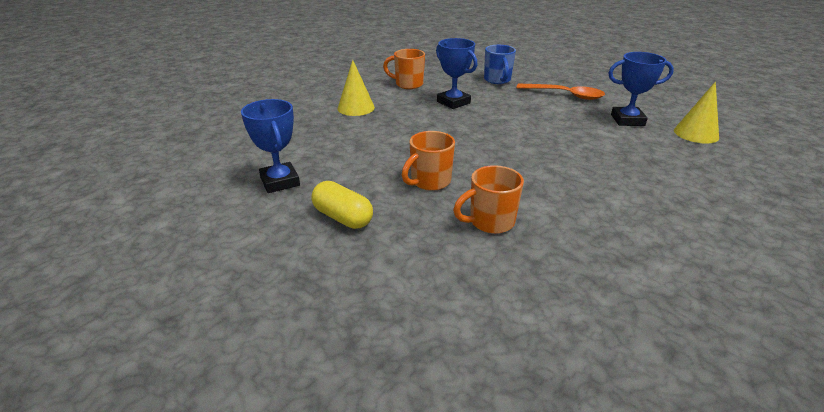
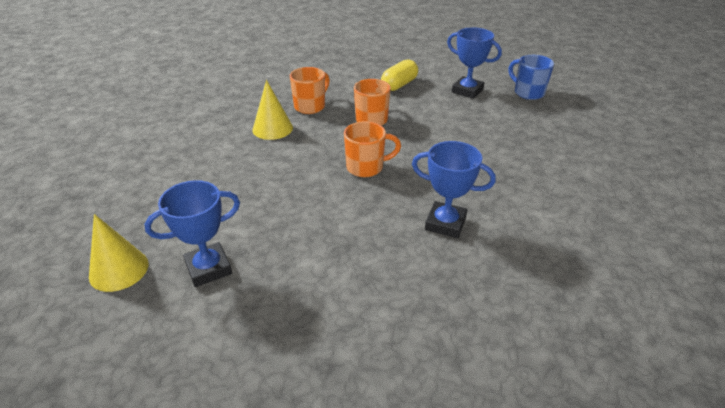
camera: 150 degrees right, 5 degrees up
yellow capsule [311,181,373,229] -> yellow capsule turned 60 degrees counterclockwise [381,59,418,91]
yellow cone [338,60,375,116] -> yellow cone moved to [253,80,293,140]
orange mug [383,49,425,89] -> orange mug moved to [344,121,401,177]
blue mug [484,45,516,84] -> blue mug moved to [509,55,554,100]
orange spoon [516,83,605,100] -> none

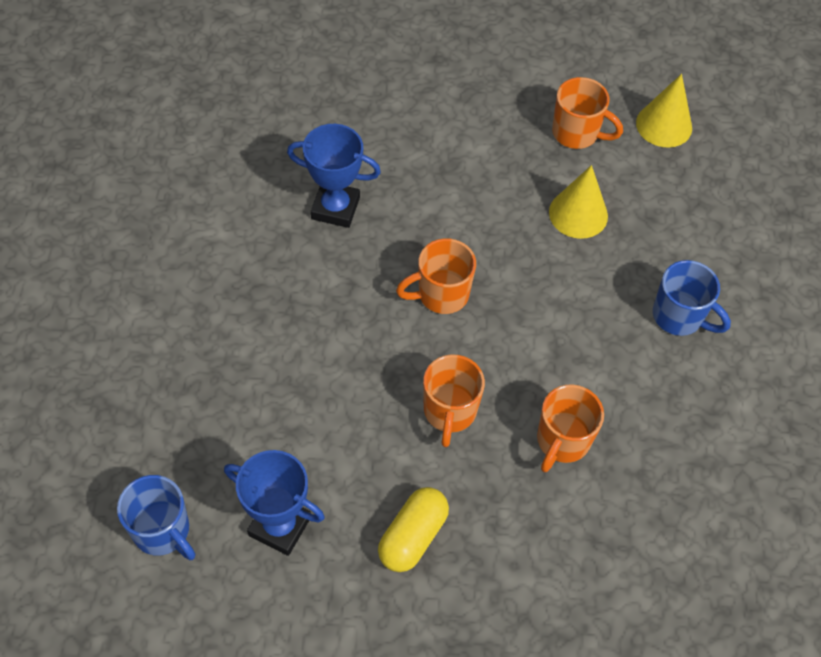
camera: 170 degrees right, 20 degrees up
blue trophy [145,180,240,287] -> orange mug [552,77,623,149]
yellow cone [253,80,293,140] -> yellow cone moved to [549,165,608,239]
none -> blue mug [653,260,731,336]

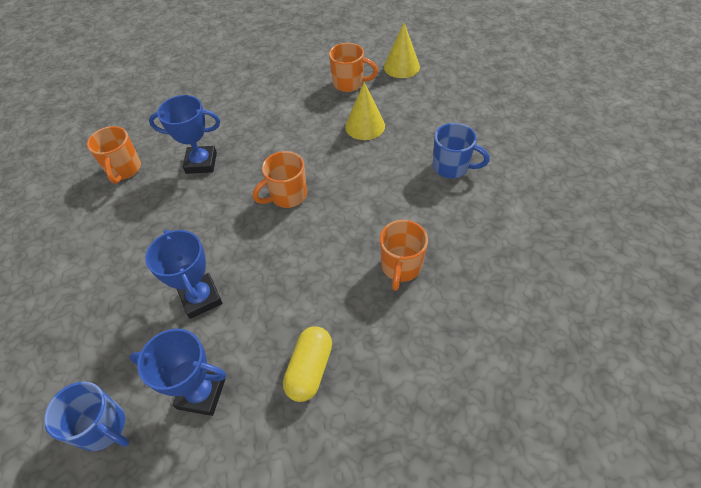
camera: 10 degrees left, 5 degrees down
orange mug [423,354,485,447] -> orange mug moved to [87,126,141,184]
none -> blue trophy [145,230,222,319]

